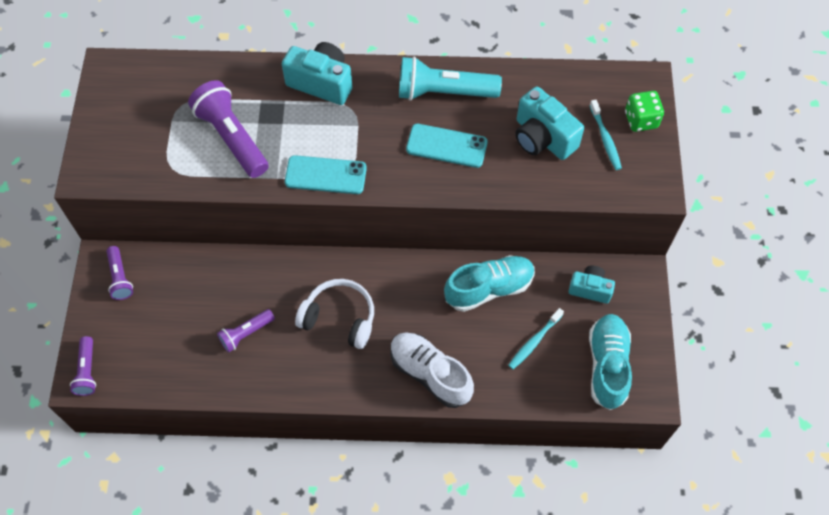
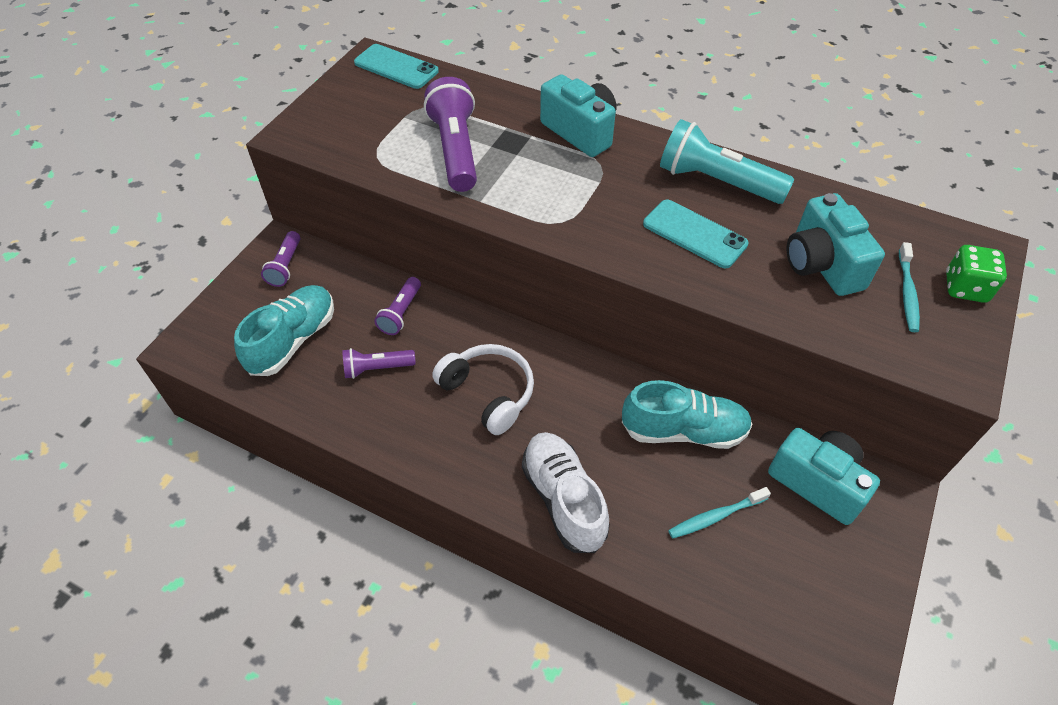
camera: 25 degrees right, 10 degrees down
purple flashlight [70,336,96,396] -> purple flashlight moved to [374,277,421,335]
turquoise phone [285,155,367,194] -> turquoise phone moved to [354,44,439,89]
turquoise camera [569,266,615,304] -> turquoise camera [768,428,880,525], size x1.58
turquoise shoe [589,314,632,410] -> turquoise shoe moved to [234,285,334,376]

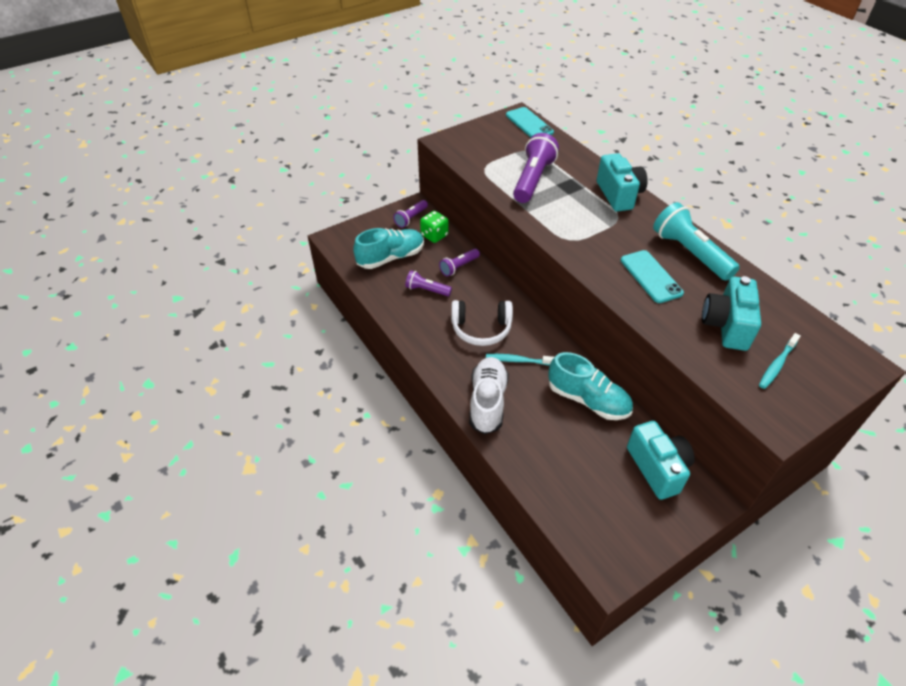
camera: 30 degrees right, 5 degrees down
white headphones [432,344,534,435] -> white headphones turned 105 degrees clockwise [451,300,513,346]
turquoise toothbrush [668,487,771,539] -> turquoise toothbrush moved to [486,354,554,366]
green dice [946,245,1007,303] -> green dice moved to [420,211,449,243]

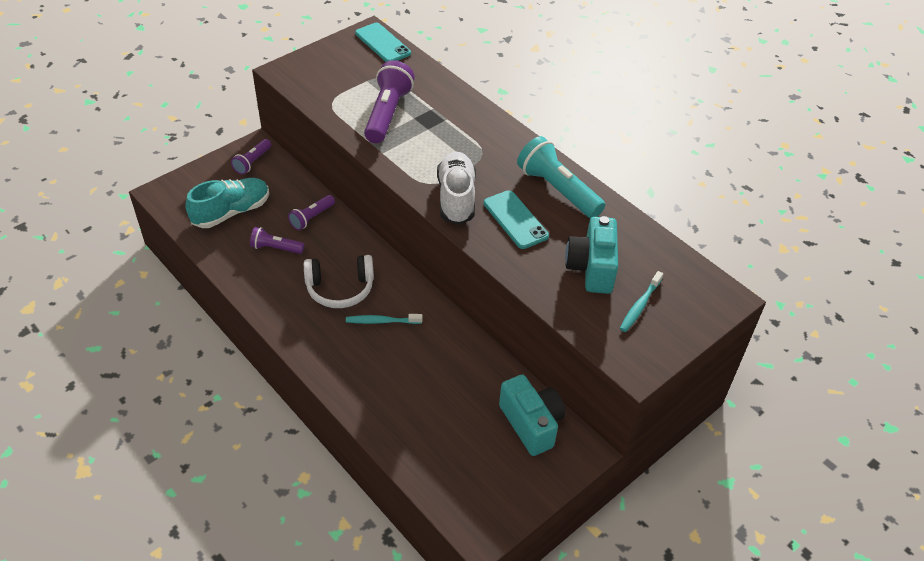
camera: 10 degrees left, 0 degrees up
green dice [420,211,449,243] -> none
white shoe [469,357,509,434] -> white shoe moved to [437,152,476,225]
turquoise shoe [548,352,633,420] -> none
turquoise camera [597,153,648,212] -> none

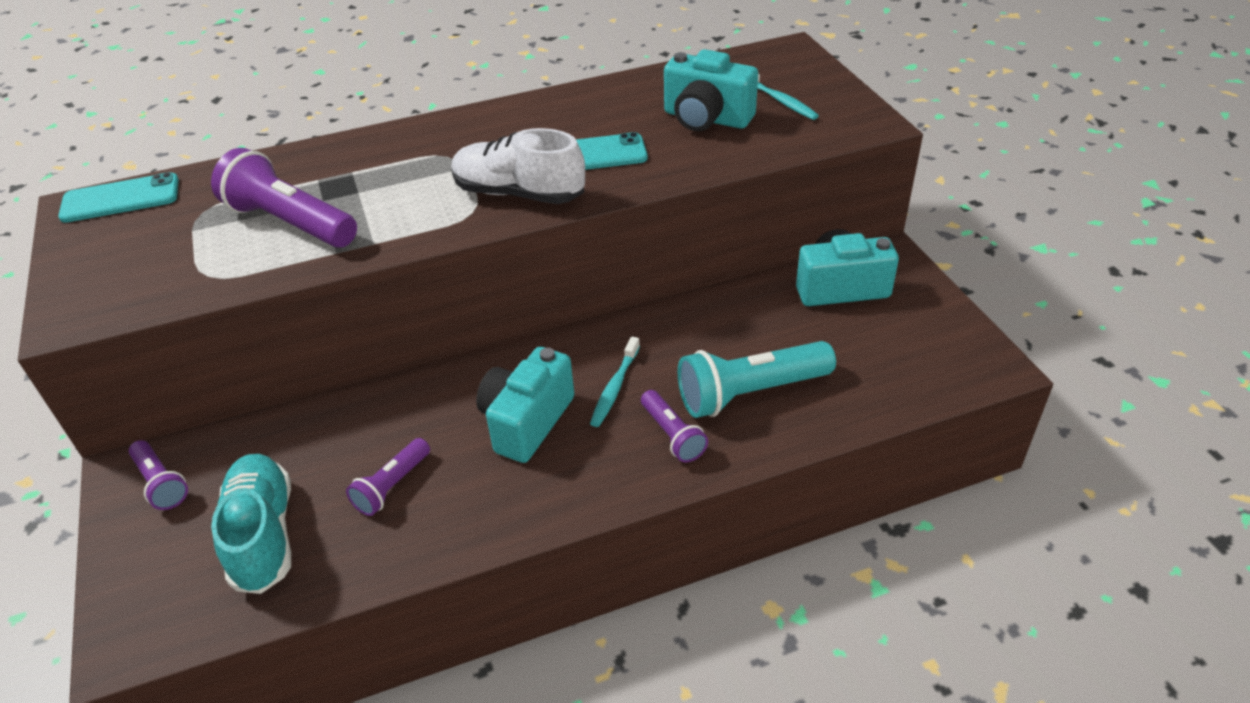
camera: 65 degrees left, 5 degrees down
purple flashlight [288,195,335,230] -> purple flashlight moved to [641,390,708,463]
white headphones [304,255,374,308] -> turquoise camera [476,347,574,463]
turquoise flashlight [517,136,605,218] -> turquoise flashlight moved to [678,341,836,418]

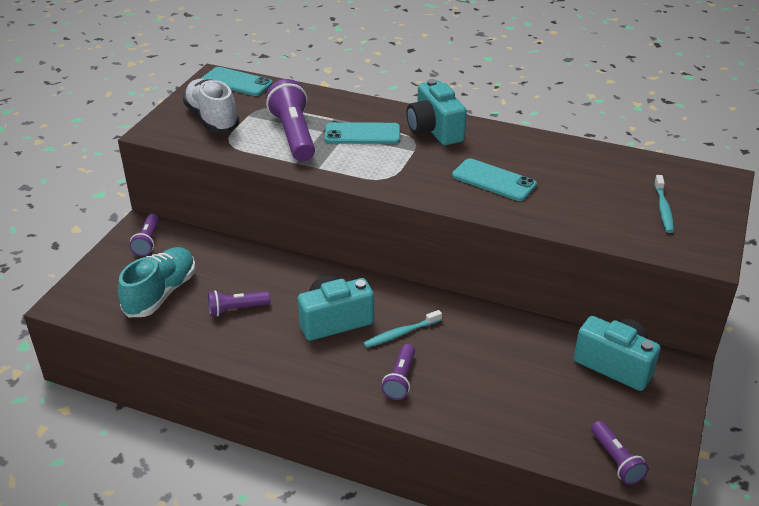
camera: 40 degrees right, 5 degrees down
white shoe [451,128,585,204] -> white shoe moved to [183,79,240,133]
turquoise camera [664,49,758,131] -> turquoise camera moved to [407,79,467,145]
turquoise flashlight [678,341,836,418] -> none
none -> turquoise phone [325,122,400,144]
none -> purple flashlight [591,421,649,485]

